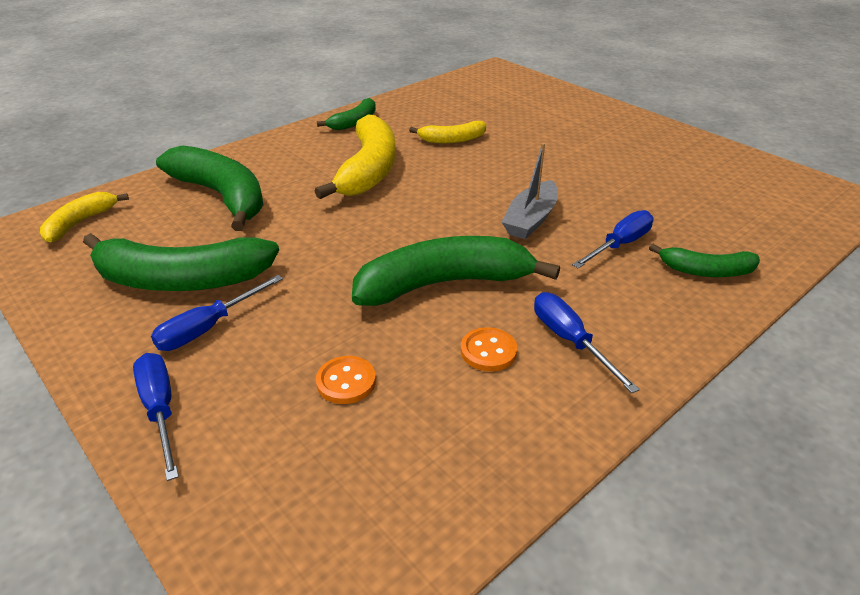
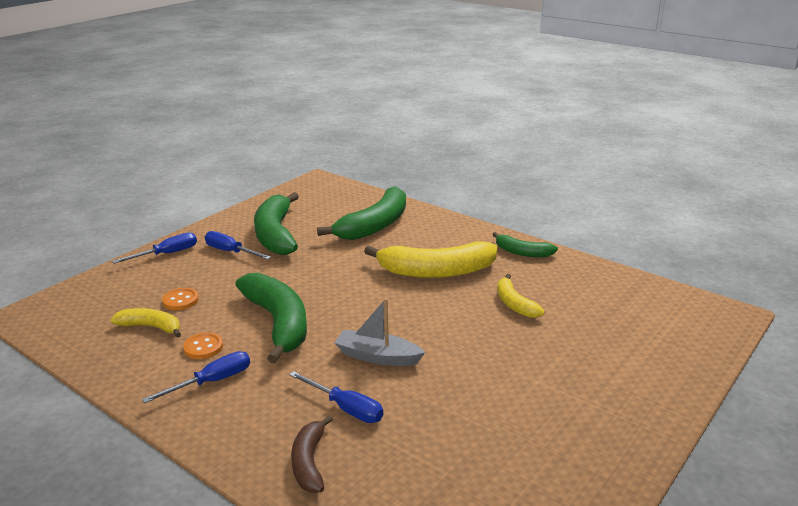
camera: 80 degrees right, 10 degrees down
yellow banana [40,192,129,243] -> yellow banana moved to [110,308,181,338]
green banana [649,244,760,277] -> brown banana [291,415,333,493]

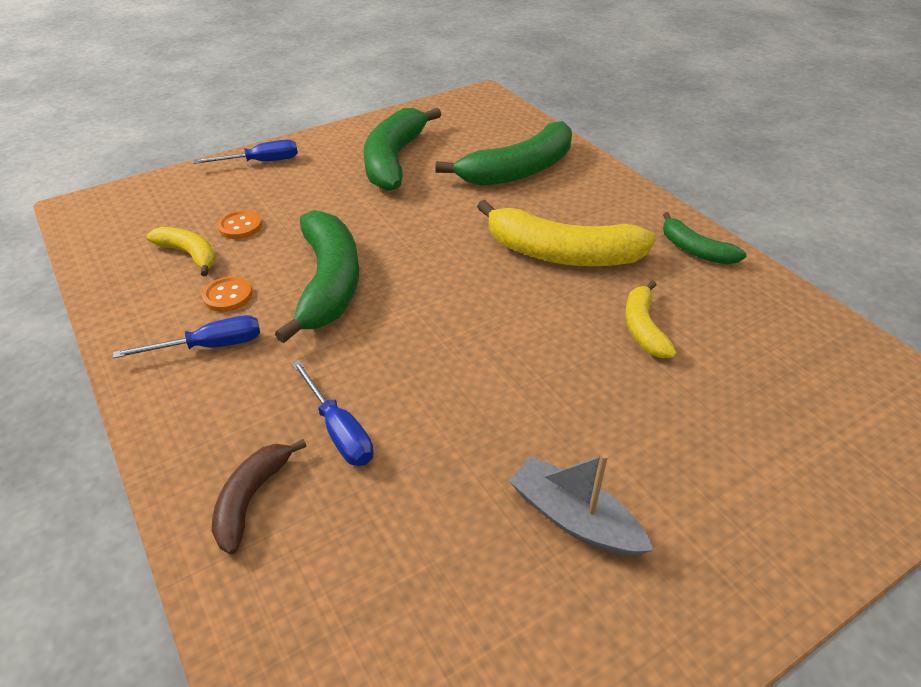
camera: 20 degrees right, 15 degrees up
blue screwdriver [205,231,271,260] -> none
grey boat [335,298,426,366] -> grey boat moved to [509,453,654,557]

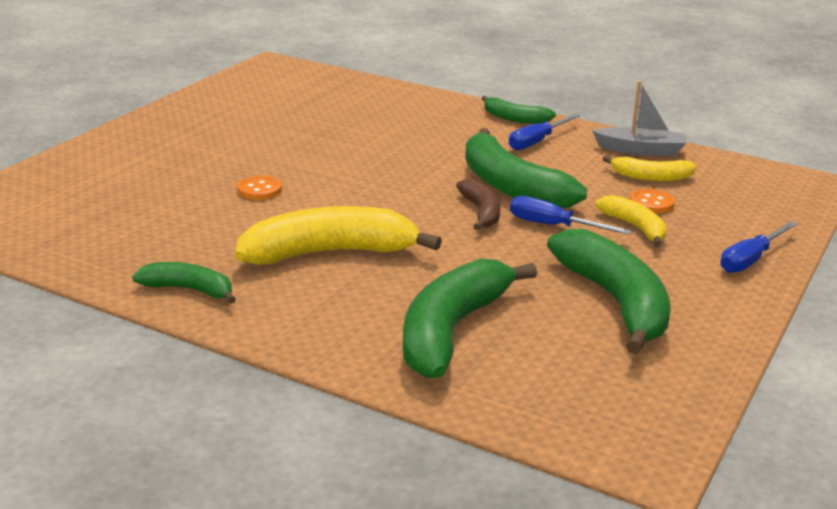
camera: 150 degrees right, 15 degrees down
orange button [202,276,252,312] -> orange button moved to [237,176,282,200]
brown banana [212,439,306,554] -> brown banana moved to [456,179,501,230]
blue screwdriver [292,360,374,466] -> blue screwdriver moved to [510,196,632,235]
grey boat [509,453,654,557] -> grey boat moved to [592,81,687,156]
yellow banana [625,281,677,358] -> yellow banana moved to [595,195,667,247]
none -> green banana [482,96,556,124]

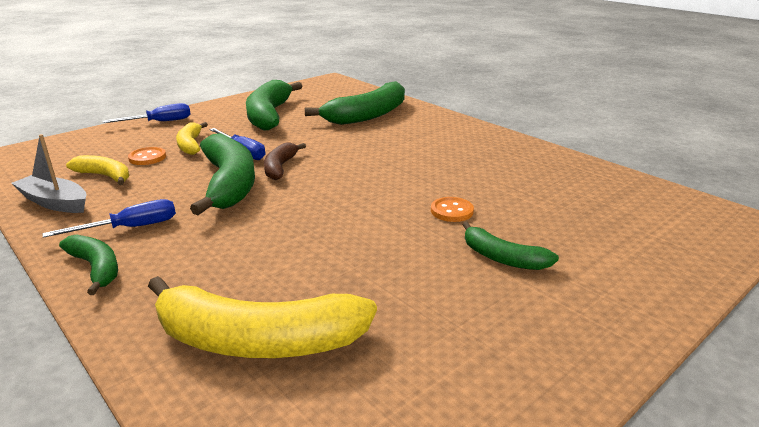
camera: 160 degrees left, 0 degrees up
green banana [132,262,236,304] -> green banana moved to [463,221,559,270]
yellow banana [235,206,442,265] -> yellow banana moved to [148,276,377,358]

